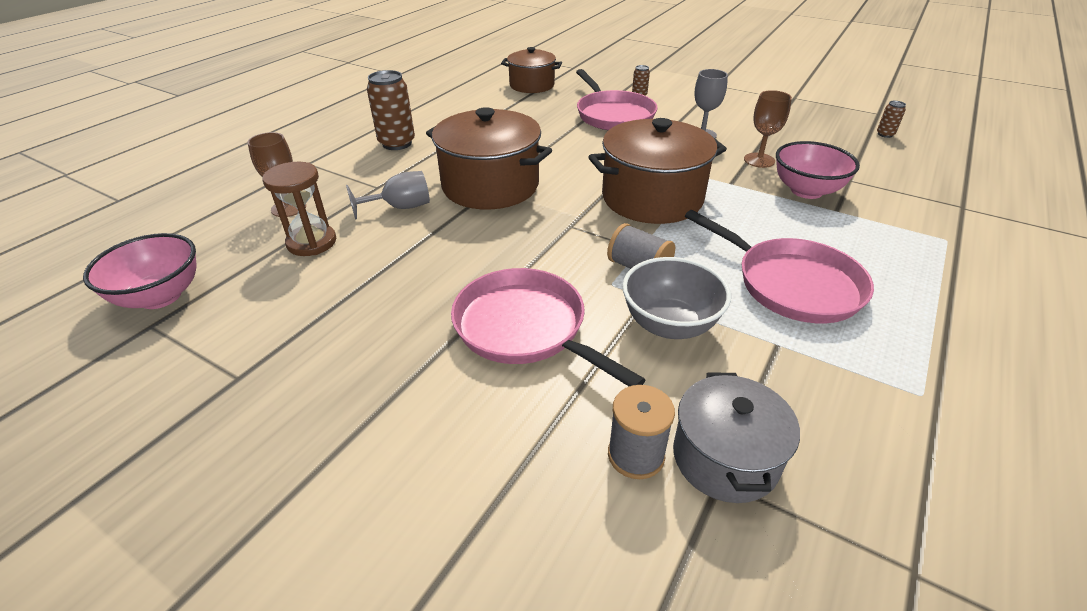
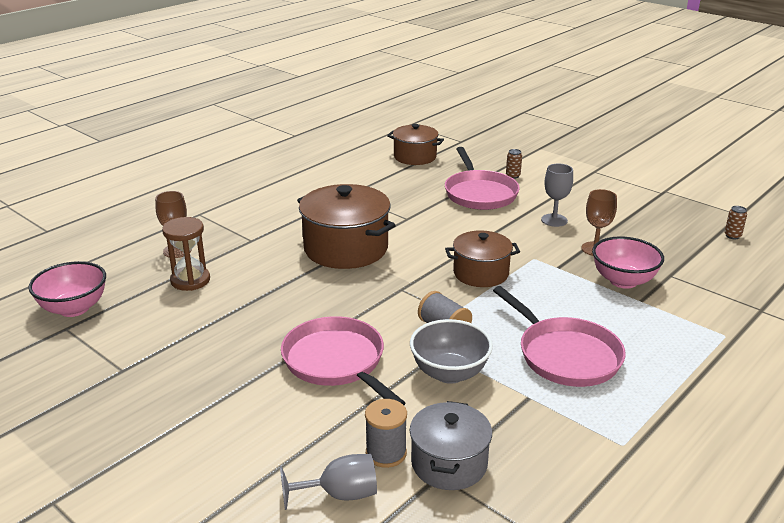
camera: 10 degrees right, 10 degrees down
grey goblet [346,171,430,220] -> grey goblet moved to [280,454,377,510]
brown can [367,70,415,150] -> none
brown pot [589,118,727,224] -> brown pot [445,230,520,287], size x0.63

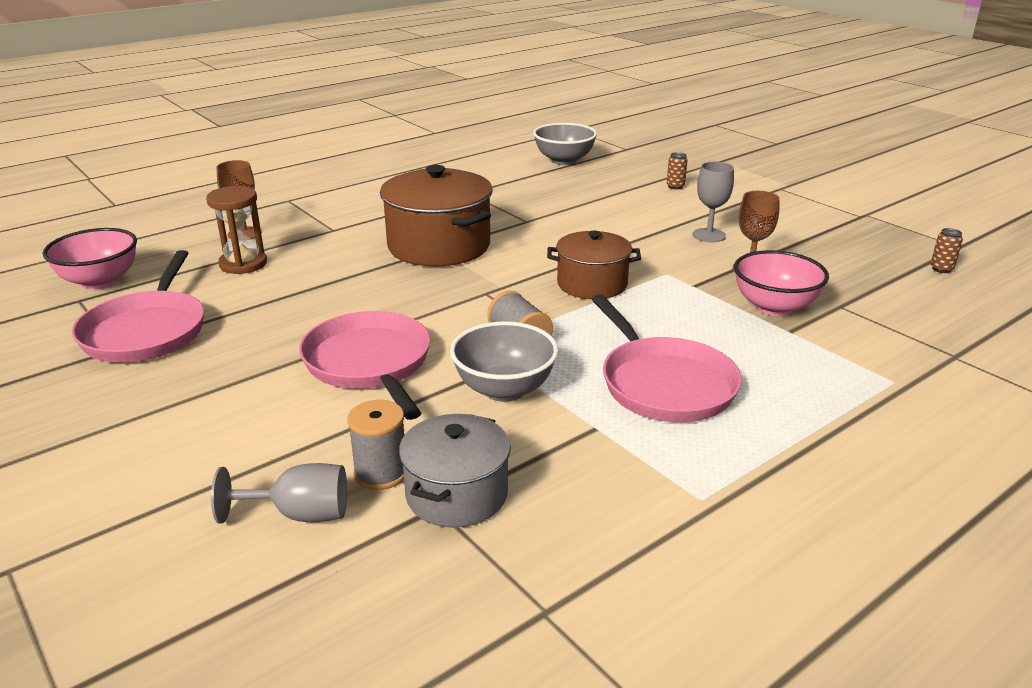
camera: 10 degrees right, 0 degrees up
brown pot [387,124,444,165] -> grey bowl [533,123,597,165]
pink pan [445,147,520,210] -> pink pan moved to [72,250,204,363]

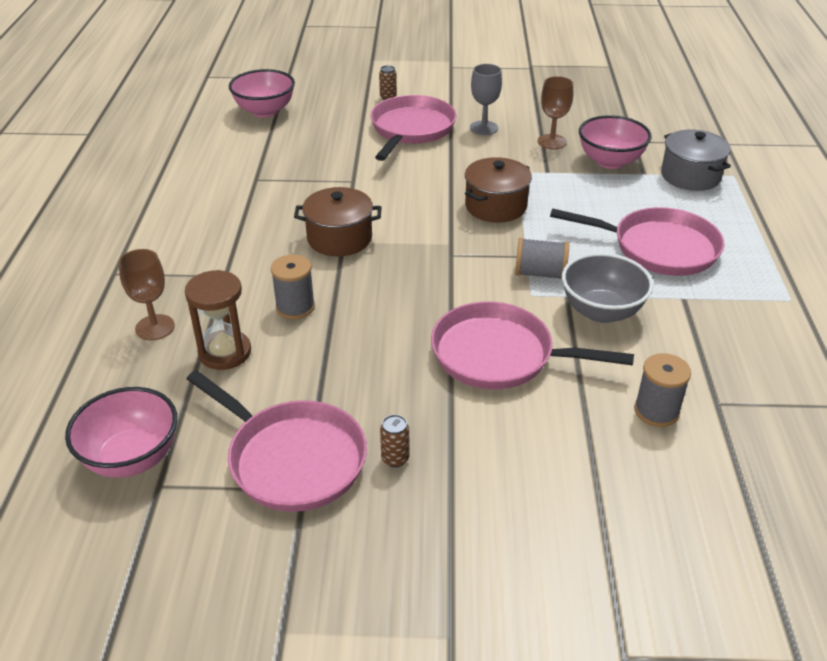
camera: 50 degrees left, 10 degrees up
grey goblet [211,463,347,523] -> none
brown pot [380,165,493,266] -> brown pot [294,187,382,256], size x0.63
grey pot [399,414,511,528] -> grey pot moved to [661,130,731,191]
grey bowl [533,123,597,165] -> pink bowl [229,69,295,118]
brown can [931,228,963,273] -> brown can moved to [380,415,409,467]
none -> grey spool [271,255,315,319]
none -> pink pan [370,95,457,161]

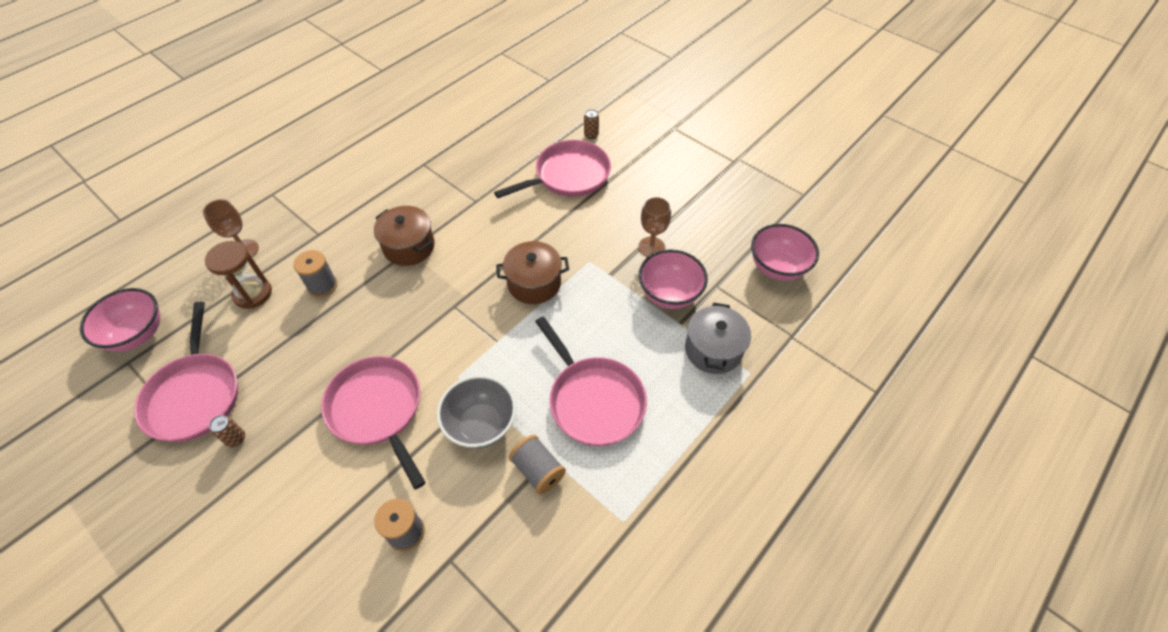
camera: 40 degrees right, 15 degrees up
pink bowl [229,69,295,118] -> pink bowl moved to [751,224,819,281]
grey goblet [470,64,502,135] -> none
grey spool [515,238,569,280] -> grey spool moved to [509,435,566,494]

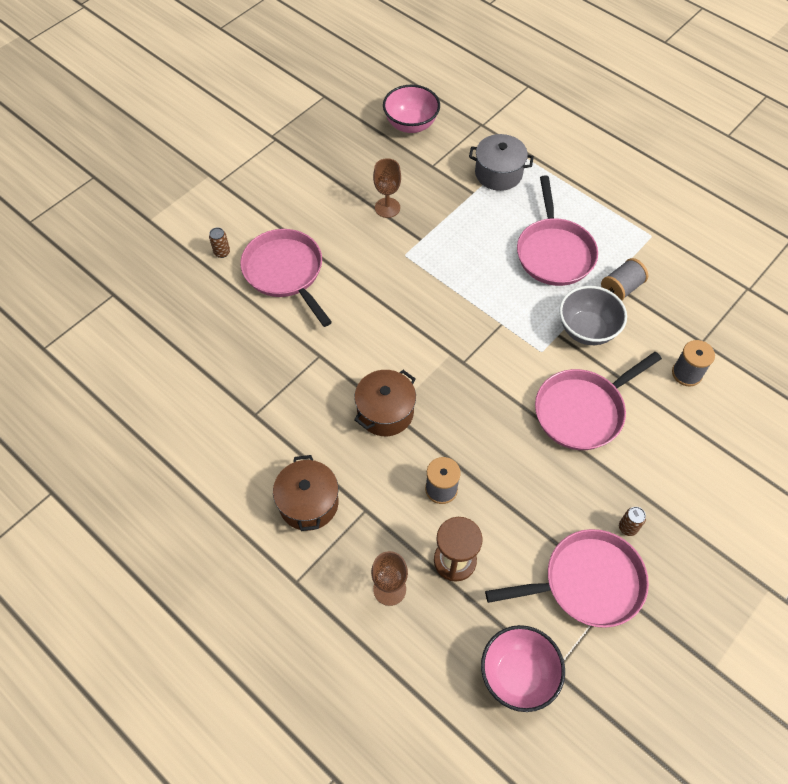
camera: 90 degrees left, 5 degrees up
brown pot [496,241,569,304] -> brown pot moved to [273,455,339,531]
pink pan [535,316,647,446] -> pink pan turned 120 degrees clockwise [517,176,598,286]
pink bowl [639,249,708,309] -> none

